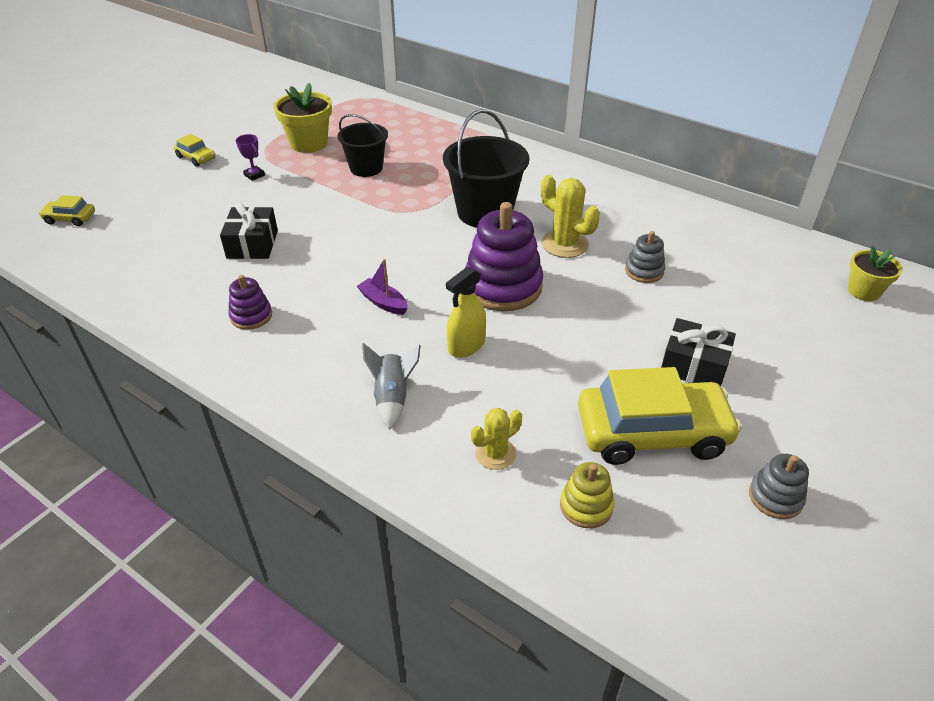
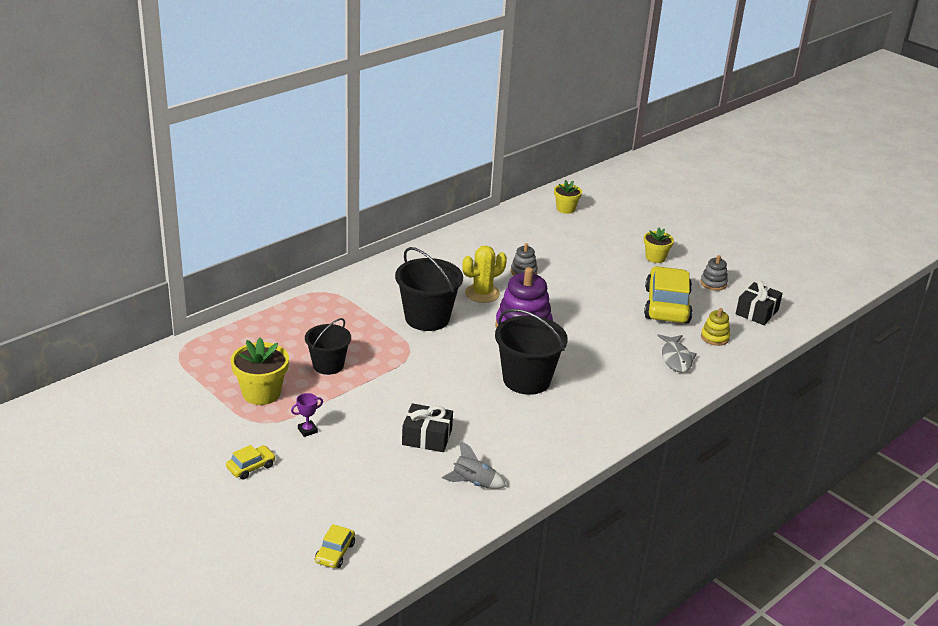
camera: 80 degrees left, 10 degrees down
purple stacking toy [228,275,272,330] -> none
purple boat [357,259,408,315] -> black bucket [495,309,568,395]
grey rocket [362,343,421,429] -> grey rocket moved to [442,440,507,489]
yellow spray bottle [446,267,486,358] -> none
yellow cactus [471,408,522,470] -> grey fish [657,334,697,373]
black gift [661,318,736,386] -> black gift moved to [736,281,783,325]
none -> yellow flower pot [644,228,674,263]

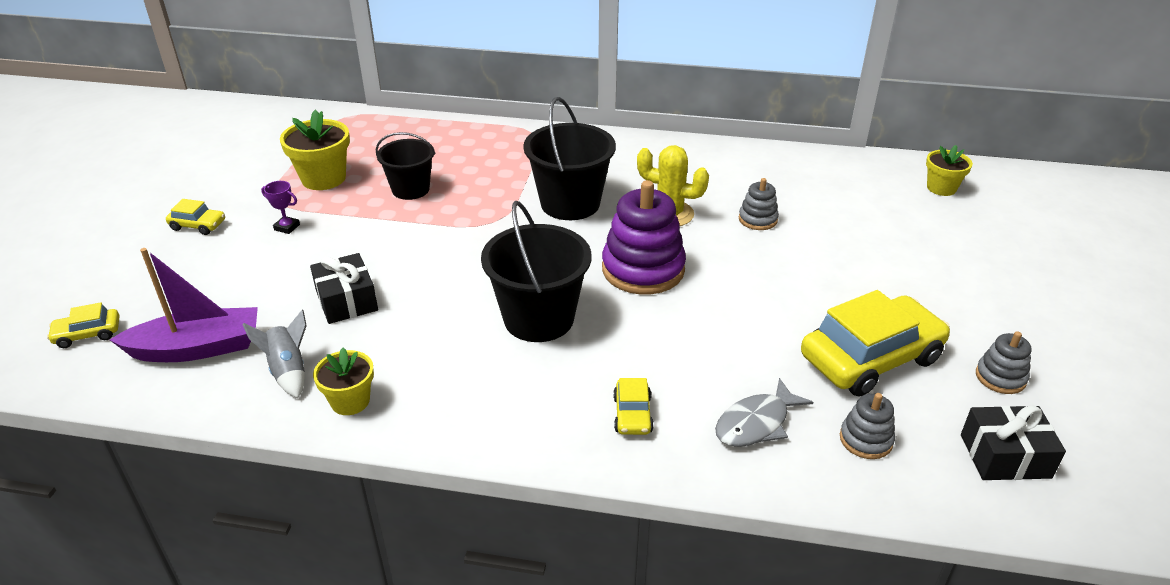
camera: 55 degrees right, 5 degrees up
yellow flower pot [644,228,674,263] -> yellow flower pot moved to [313,348,374,415]
yellow stacking toy [701,308,730,346] -> grey stacking toy [840,393,895,459]
none -> purple boat [110,248,258,362]
none -> yellow car [613,378,654,435]

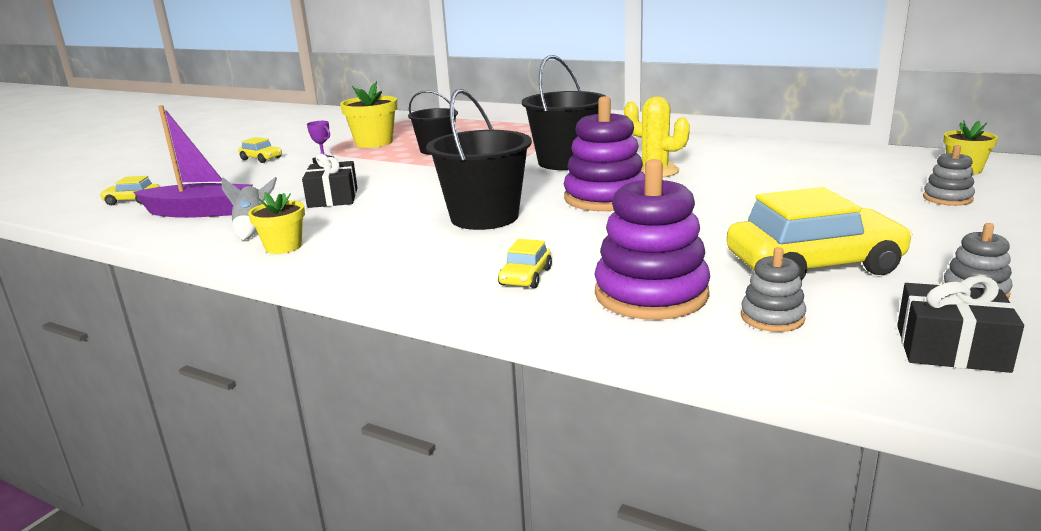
camera: 20 degrees right, 15 degrees down
grey fish [715,378,813,447] -> purple stacking toy [594,159,710,320]
grey stacking toy [739,178,779,230] -> grey stacking toy moved to [923,145,975,206]

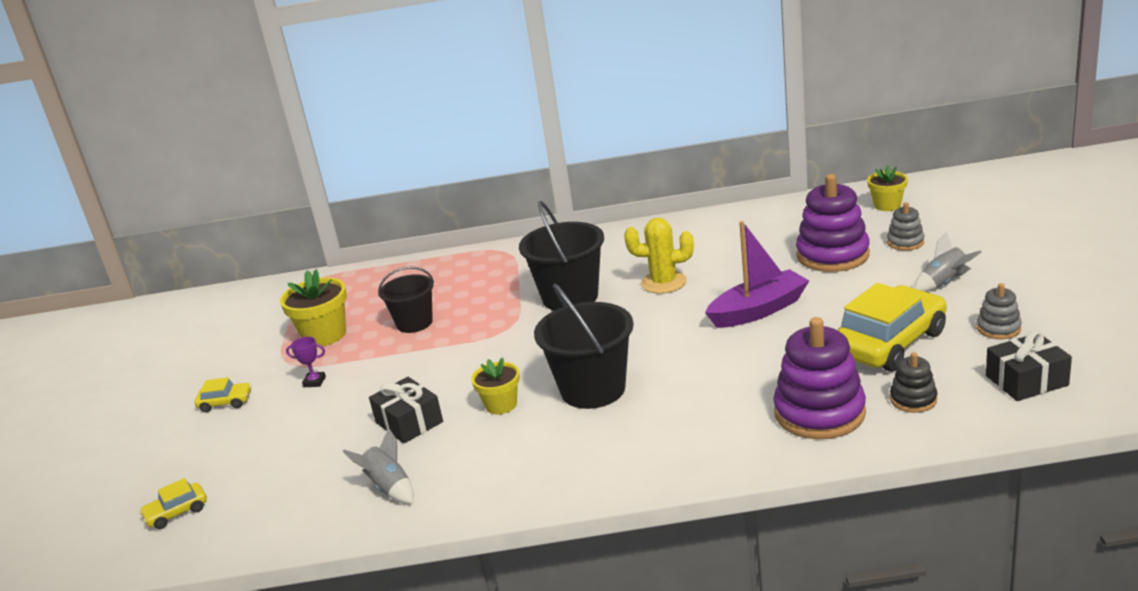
camera: 30 degrees left, 5 degrees up
purple boat [134,105,253,218] -> purple boat moved to [705,221,809,328]
yellow flower pot [248,192,305,254] -> yellow flower pot moved to [471,357,520,414]
yellow car [498,239,552,288] -> none
purple stacking toy [564,96,645,211] -> purple stacking toy moved to [796,174,870,272]
grey stacking toy [741,247,806,332] -> black stacking toy [890,352,937,413]
none -> grey rocket [914,231,981,292]

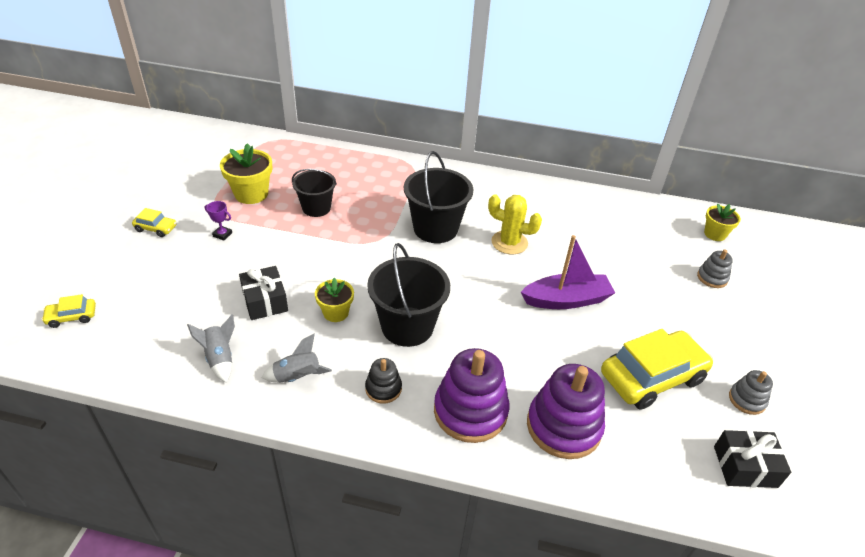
camera: 10 degrees right, 15 degrees up
purple stacking toy [796,174,870,272] -> purple stacking toy moved to [434,348,509,443]
black stacking toy [890,352,937,413] -> black stacking toy moved to [365,358,402,404]
grey rocket [914,231,981,292] -> grey rocket moved to [261,334,332,383]

